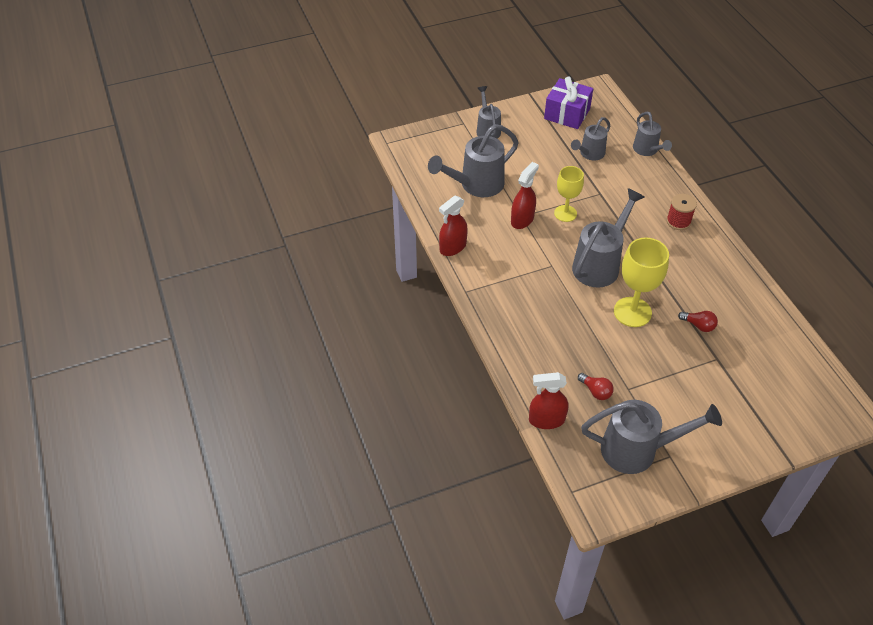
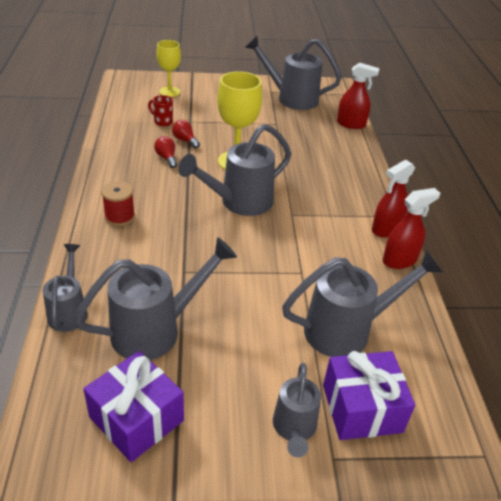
camera: 165 degrees left, 10 degrees down
red spray bottle [511,162,539,229] -> red spray bottle moved to [372,160,415,237]
yellow goblet [554,166,584,222] -> yellow goblet moved to [156,40,181,97]
grey watering can [571,117,610,160] -> grey watering can [74,237,237,360], size x1.66
red light bulb [578,373,614,400] -> red light bulb moved to [154,136,177,168]
none -> red mug [148,95,173,126]
none -> purple gift [323,351,415,440]

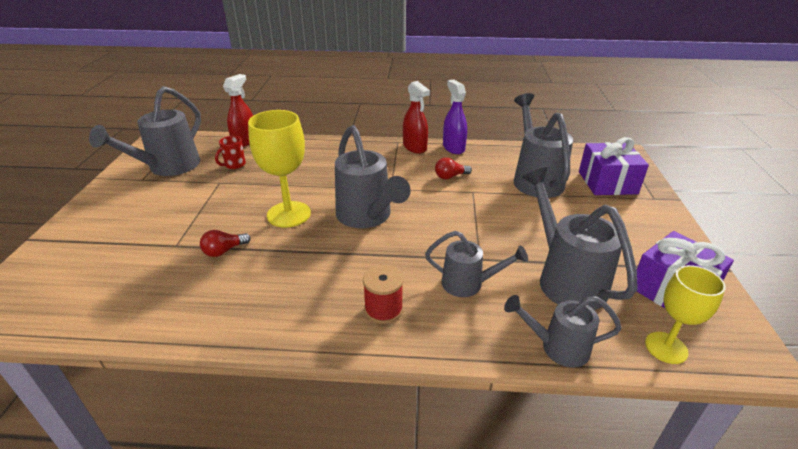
camera: 80 degrees left, 5 degrees down
red mug [148,95,173,126] -> red mug moved to [215,136,246,169]
red light bulb [154,136,177,168] -> red light bulb moved to [435,157,472,179]
yellow goblet [156,40,181,97] -> yellow goblet moved to [645,265,725,364]
grey watering can [273,363,321,457] -> grey watering can moved to [425,231,528,297]
red spray bottle [383,188,440,269] -> purple spray bottle [443,80,467,154]

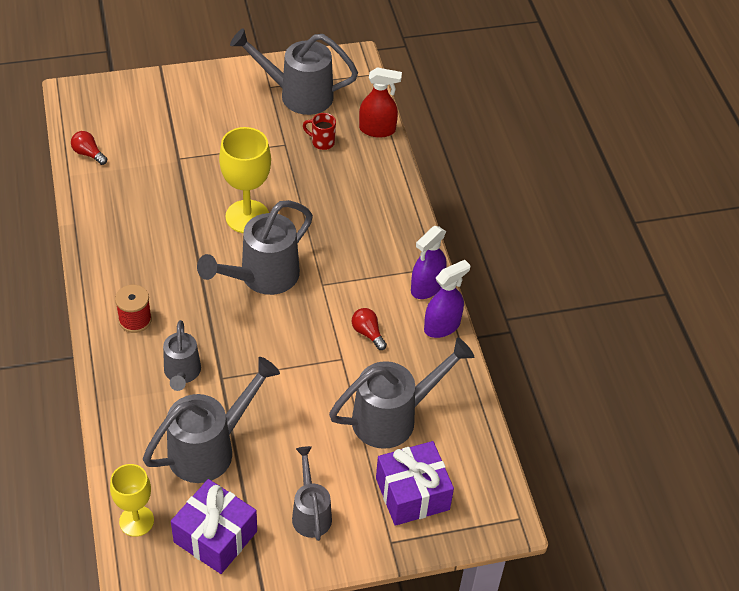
camera: 70 degrees right, 15 degrees up
red light bulb [200,230,251,257] -> red light bulb moved to [71,131,107,165]
red spray bottle [403,81,430,154] -> purple spray bottle [411,226,446,299]
grey watering can [504,295,622,367] -> grey watering can moved to [292,446,332,541]

